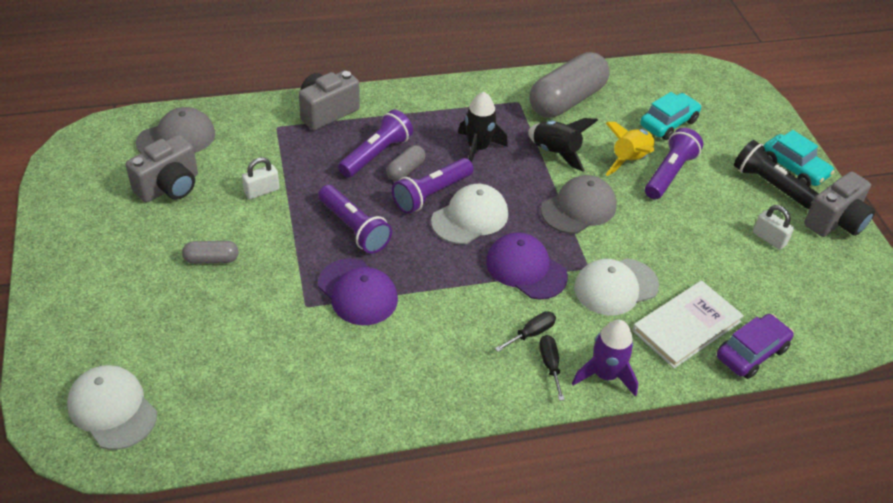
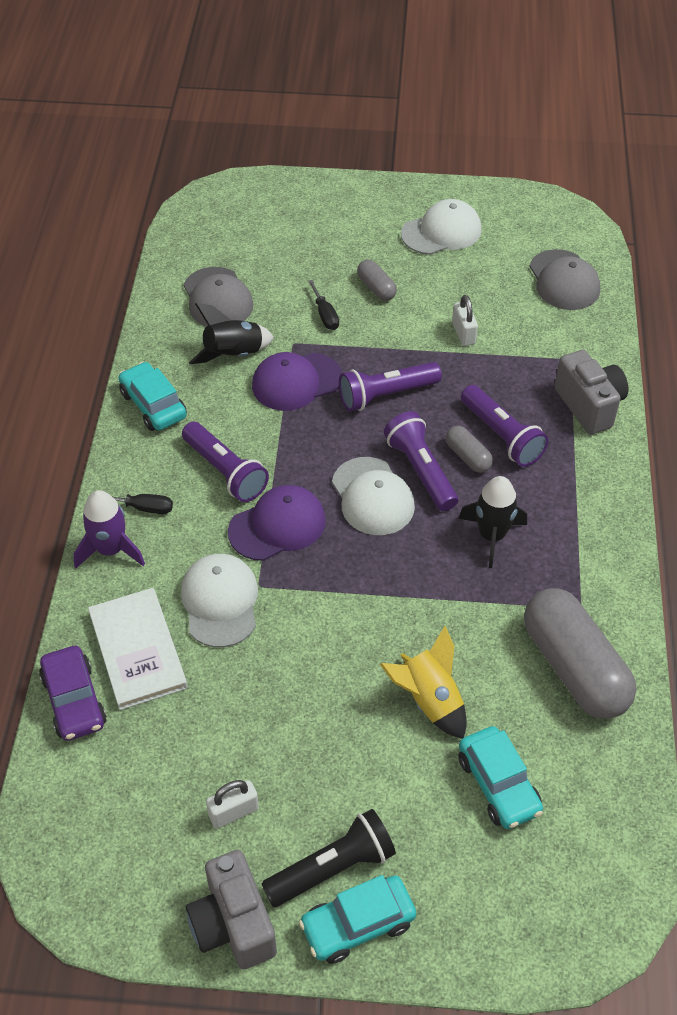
camera: 110 degrees right, 5 degrees up
white cap [67,365,157,450] -> white cap moved to [401,199,482,255]
grey camera [126,135,198,203] -> none
grey capsule [182,241,239,264] -> grey capsule turned 45 degrees counterclockwise [357,260,397,301]
black screwdriver [495,311,556,352] -> black screwdriver moved to [308,280,339,330]
black rocket [528,118,598,172] -> black rocket moved to [189,303,274,364]
grey cap [541,175,617,234] -> grey cap moved to [184,267,253,326]
purple flashlight [645,128,703,200] -> purple flashlight moved to [182,422,269,502]
none -> turquoise car [119,362,187,431]

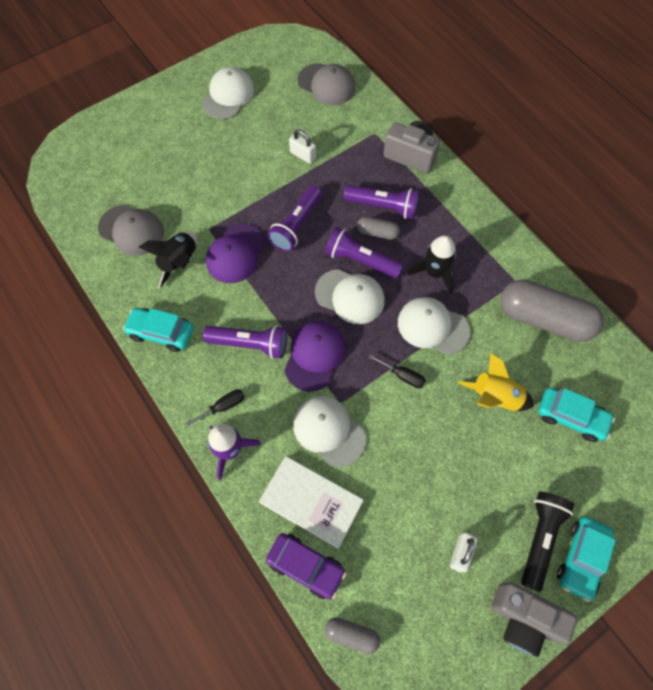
camera: 40 degrees left, 15 degrees up
black screwdriver [308,280,339,330] -> black screwdriver moved to [369,354,426,388]
grey capsule [357,260,397,301] -> grey capsule moved to [325,617,380,654]
none -> white cap [398,297,471,355]

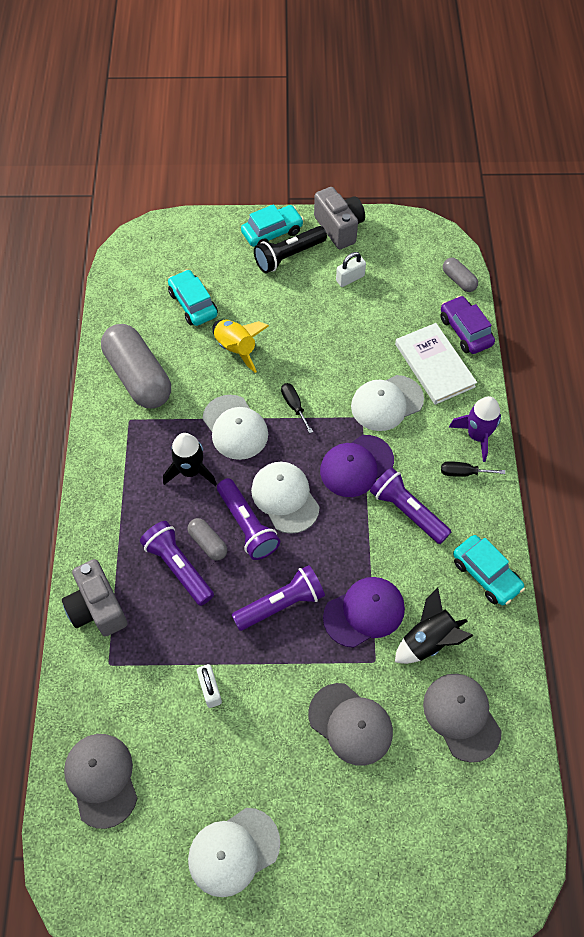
camera: 145 degrees left, 5 degrees down
white cap [293,396,366,467] -> white cap turned 75 degrees clockwise [351,375,424,431]
none -> grey cap [309,683,393,766]

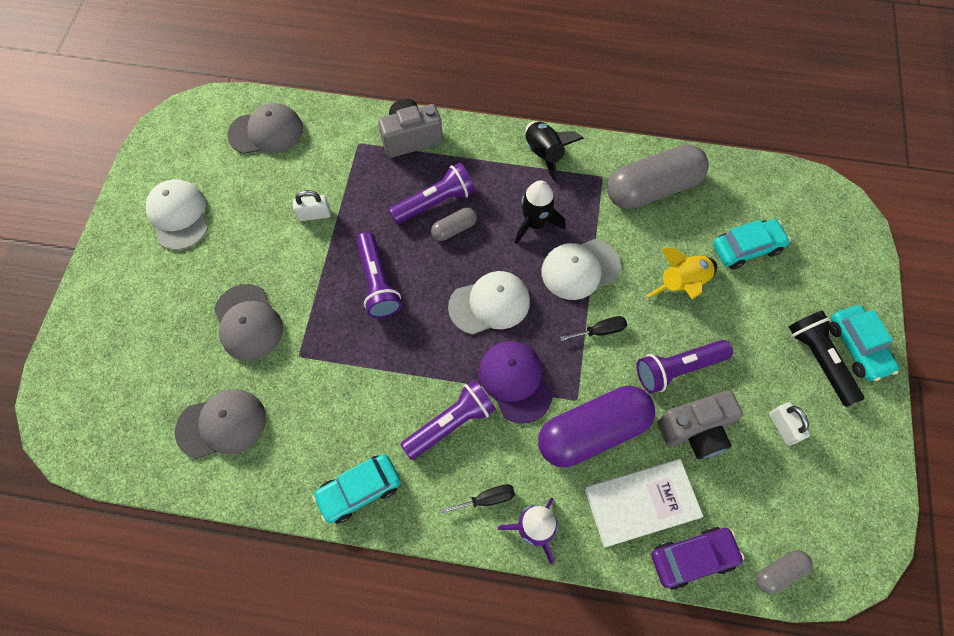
camera: 100 degrees right, 5 degrees up
purple flashlight [217,478,280,560] -> purple flashlight moved to [637,340,733,394]
grey cap [309,683,393,766] -> grey cap turned 75 degrees counterclockwise [214,284,283,361]
grey camera [314,187,365,249] -> grey camera moved to [658,390,743,459]
purple cap [323,577,405,648] -> none
white cap [351,375,424,431] -> purple capsule [538,386,655,467]
black rocket [395,588,473,664] -> black rocket moved to [525,121,584,184]
black screwdriver [441,461,505,477] -> black screwdriver turned 60 degrees clockwise [441,484,515,514]

